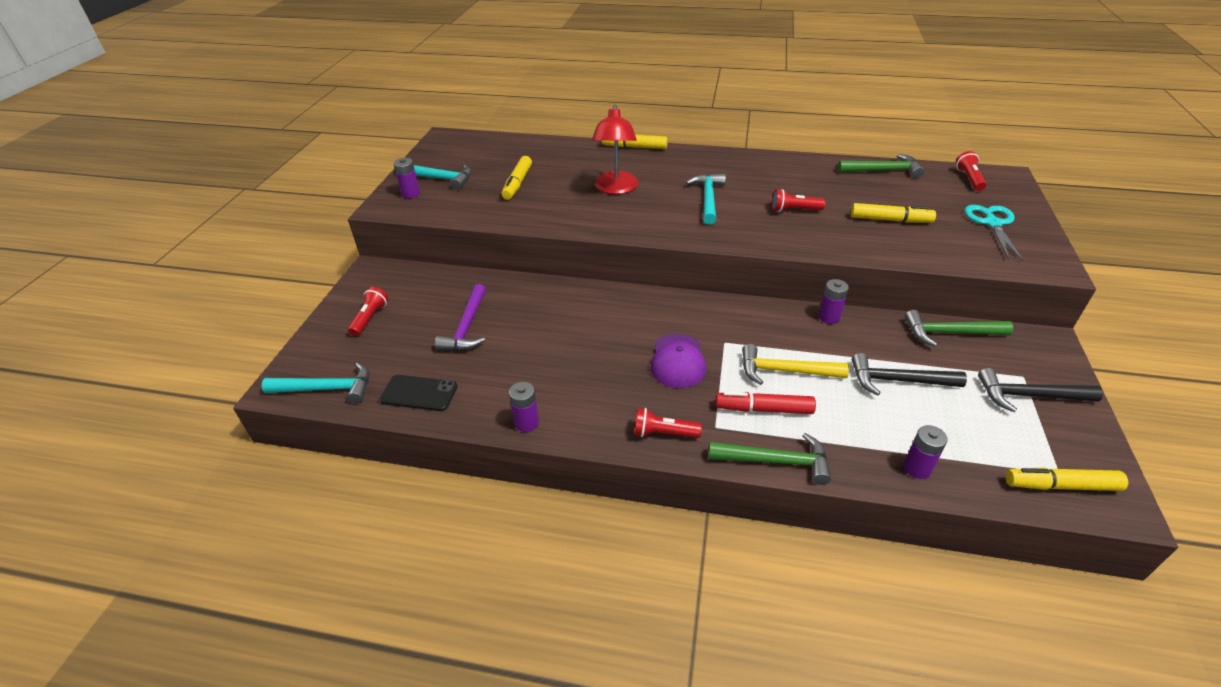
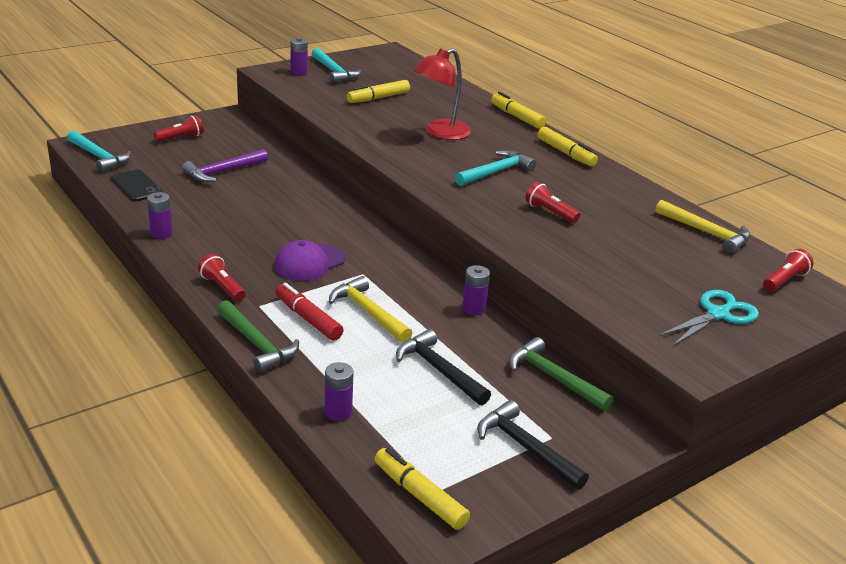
camera: 40 degrees right, 10 degrees down
green hammer [837,154,924,178] -> yellow hammer [655,200,751,254]
yellow marker [851,203,936,223] -> yellow marker moved to [538,127,598,166]

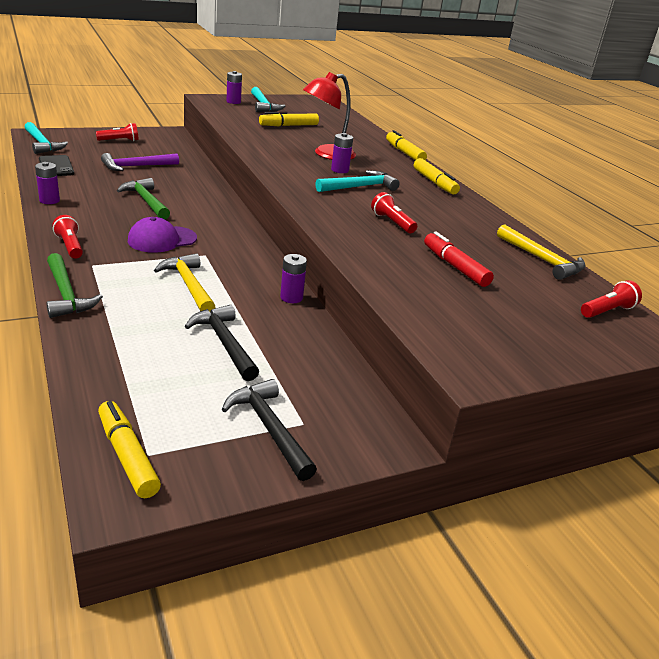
camera: 10 degrees right, 0 degrees up
red marker [275,283,344,341] -> red marker moved to [424,231,494,287]
purple battery [325,362,354,421] -> purple battery moved to [331,133,353,173]
green hammer [509,337,614,411] -> green hammer moved to [117,178,170,220]
turquoise scissors [659,290,759,346] -> none

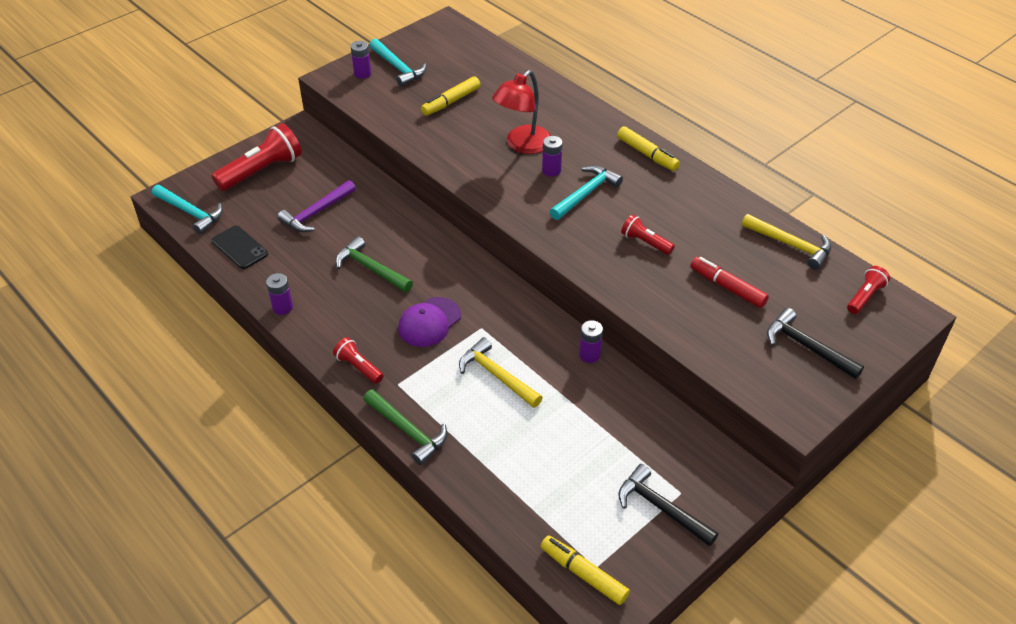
camera: 15 degrees left, 15 degrees up
red flashlight [96,123,139,141] -> red flashlight [212,123,302,191], size x1.89
black hammer [185,305,259,381] -> black hammer moved to [767,308,864,379]
yellow marker [386,130,427,160] -> none

